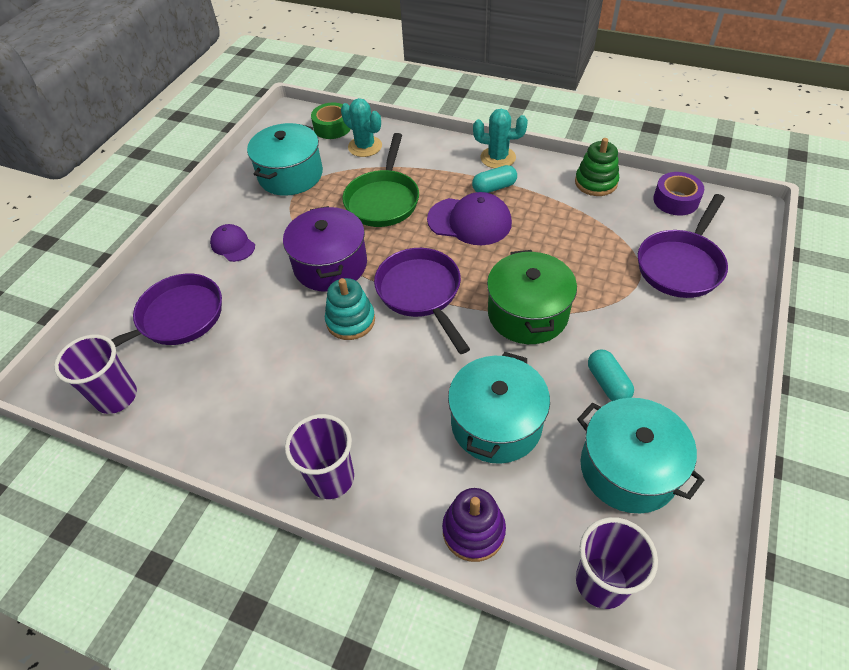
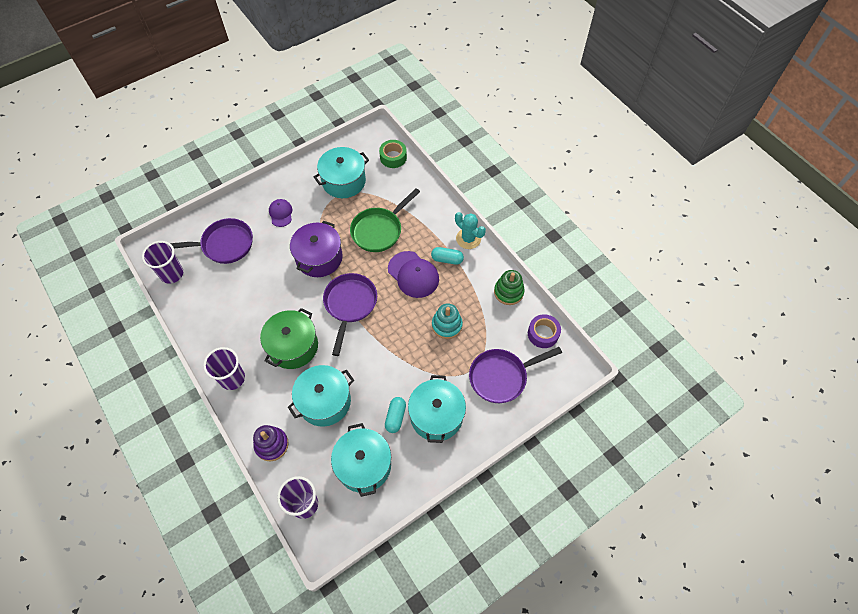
camera: 30 degrees right, 10 degrees up
turquoise stacking toy [325,278,375,340] -> turquoise stacking toy moved to [432,304,463,339]
turquoise cactus [341,98,382,157] -> none
green pot [487,250,577,344] -> green pot moved to [260,308,318,369]
none -> turquoise pot [408,375,466,443]

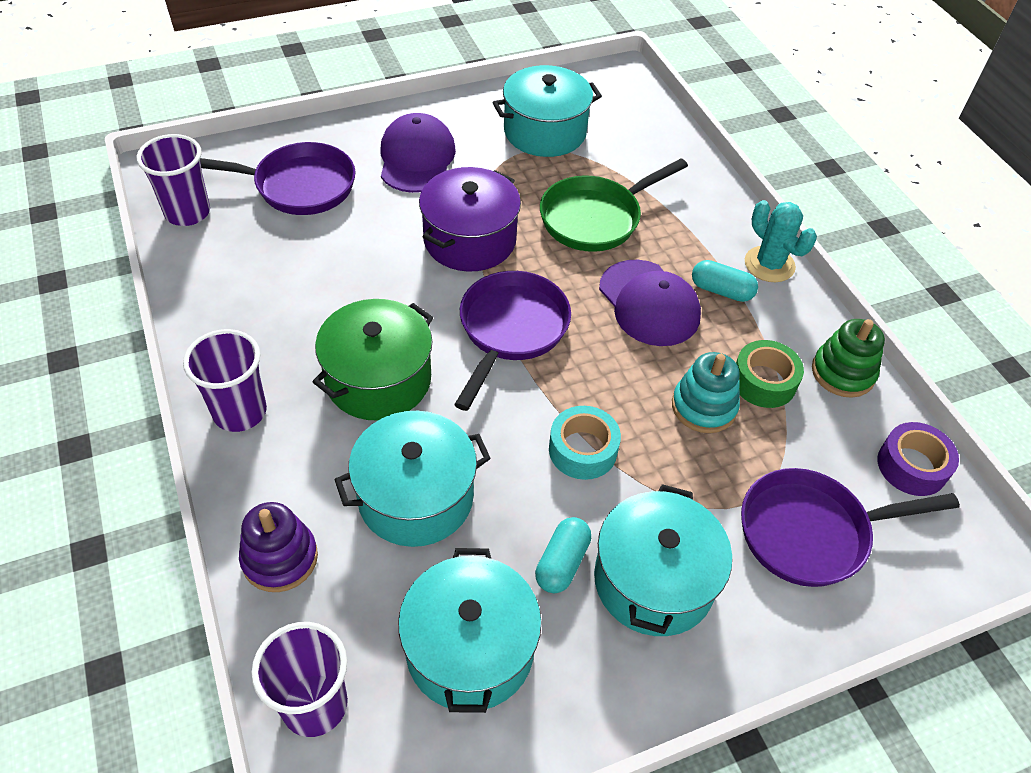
camera: 10 degrees right, 10 degrees down
purple cap [269,199,292,227] -> purple cap [381,113,456,193], size x1.70
green tape [379,140,407,168] -> green tape moved to [736,340,804,408]
none -> turquoise tape [549,406,621,480]

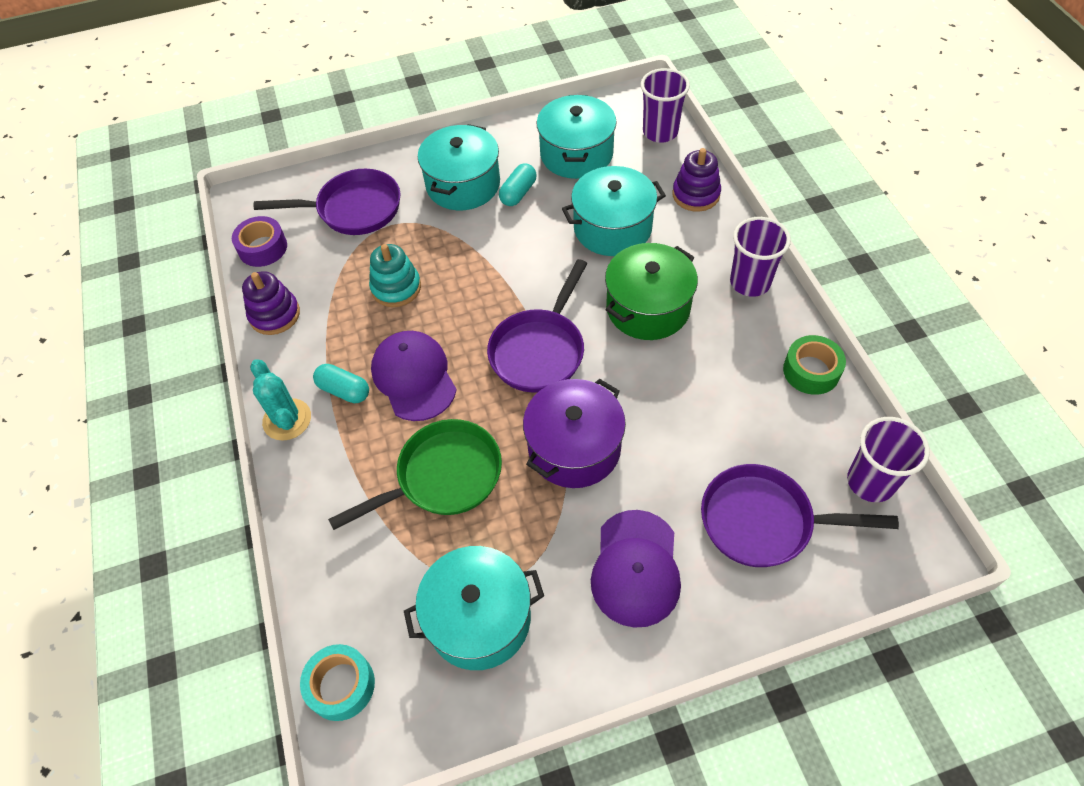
camera: 170 degrees left, 5 degrees up
turquoise tape [549,406,621,480] -> turquoise tape moved to [300,644,375,721]
green tape [736,340,804,408] -> green tape moved to [783,335,846,395]
green stacking toy [812,319,885,398] -> purple stacking toy [242,271,300,335]

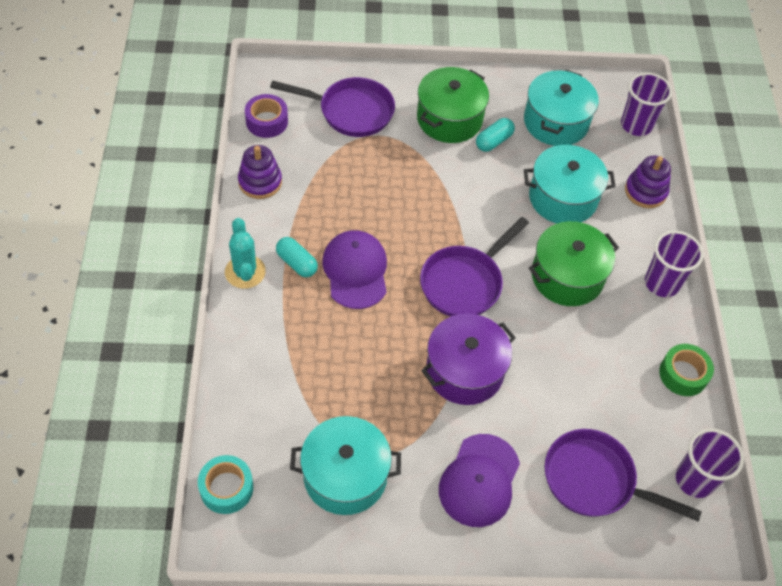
camera: 10 degrees right, 0 degrees up
green pan [328,419,502,530] -> none
turquoise stacking toy [369,244,421,307] -> none
turquoise pot [418,124,500,210] -> green pot [417,67,489,143]

